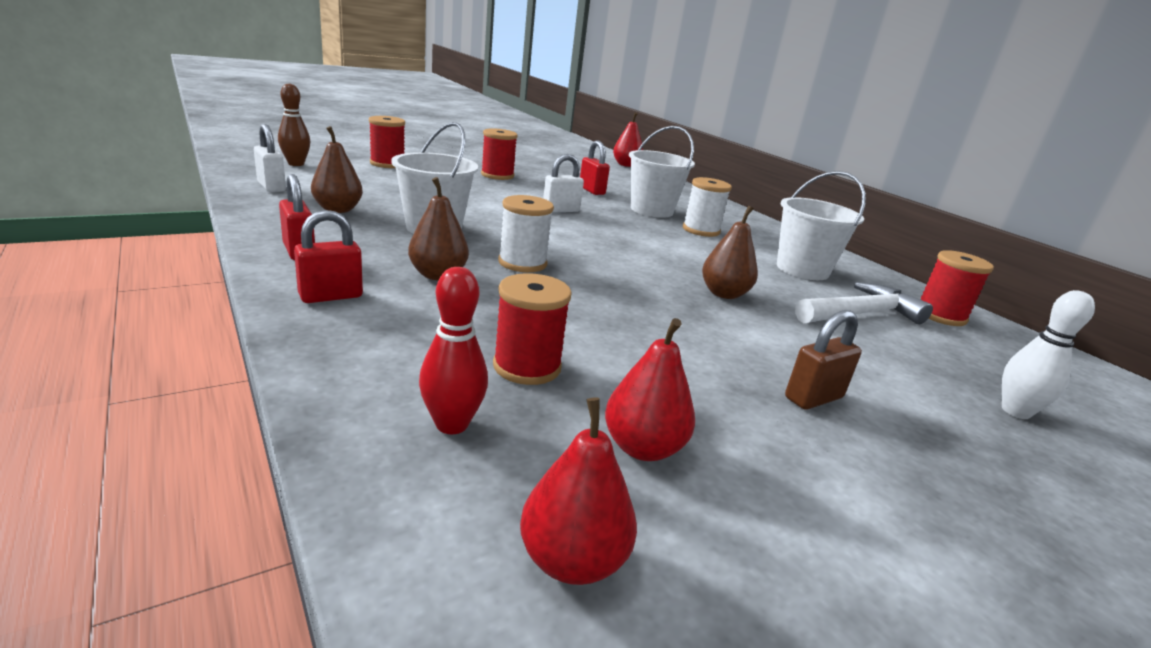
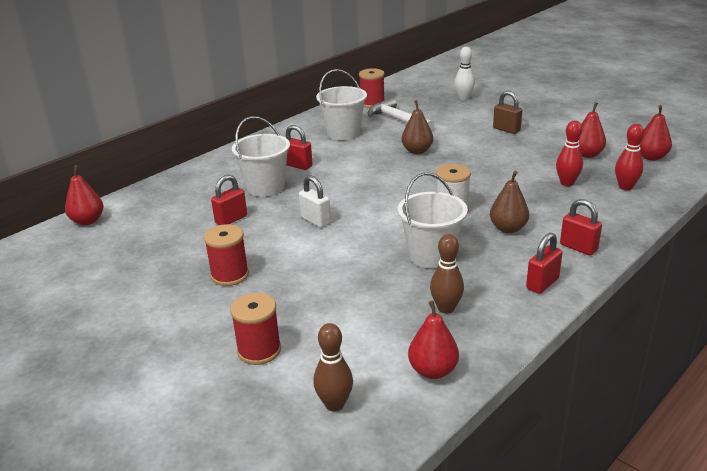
camera: 100 degrees left, 5 degrees up
white padlock [254,124,286,192] -> red pear [408,300,459,379]
brown pear [311,126,363,213] -> brown bowling pin [430,234,464,314]
red spool [493,273,572,385] -> red bowling pin [556,120,583,186]
white spool [683,177,732,237] -> red padlock [286,125,313,170]

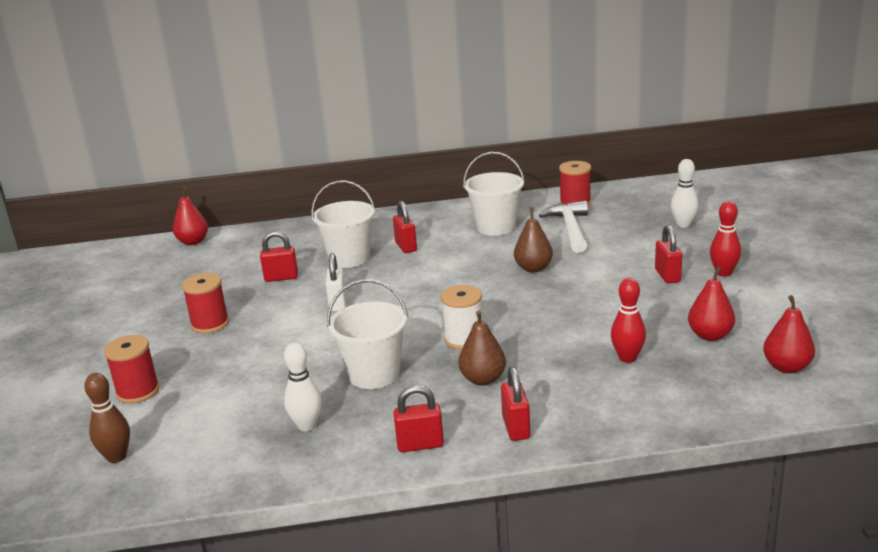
camera: 40 degrees right, 5 degrees down
red pear [408,300,459,379] -> none
brown bowling pin [430,234,464,314] -> white bowling pin [284,343,322,431]
brown padlock [493,91,522,134] -> red padlock [655,225,682,284]
red bowling pin [615,124,644,190] -> red bowling pin moved to [710,201,741,277]

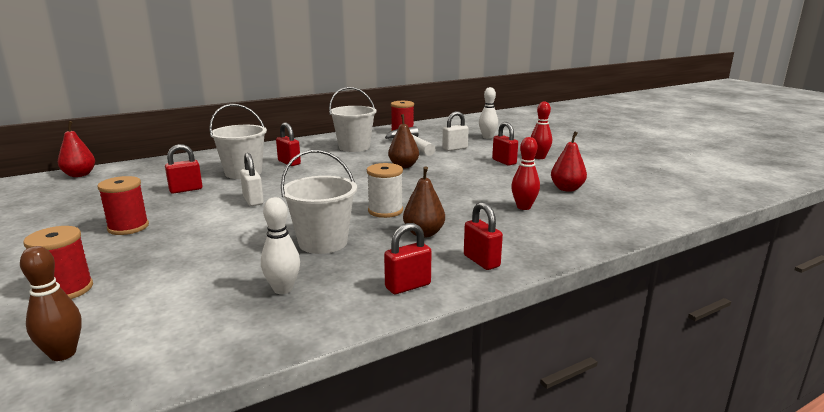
camera: 25 degrees left, 5 degrees down
red pear [763,295,815,373] -> none
none -> white padlock [442,111,469,151]

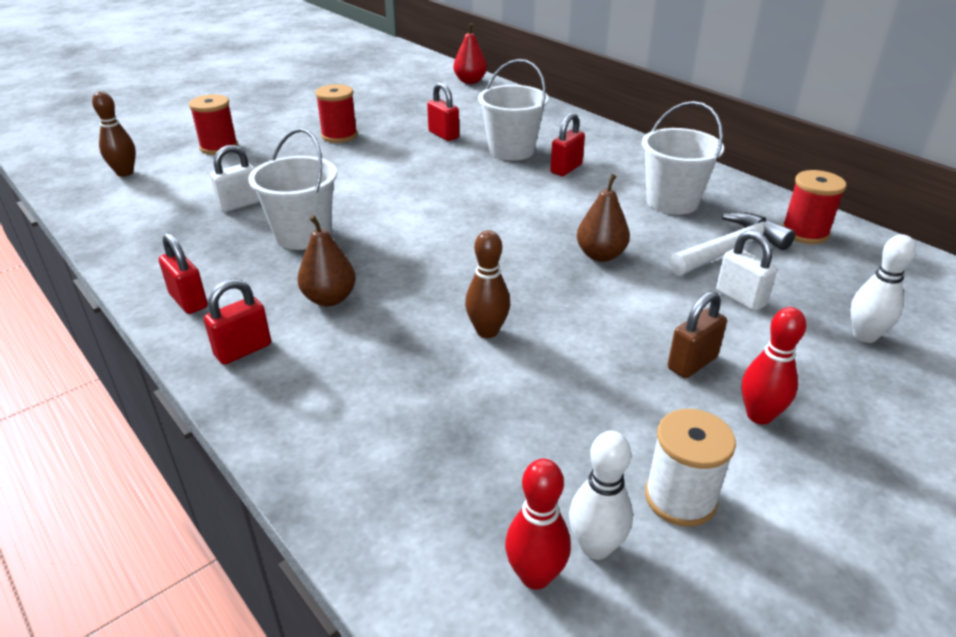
camera: 80 degrees right, 15 degrees up
white padlock [240,153,264,206] -> white padlock moved to [210,145,260,212]
white bowling pin [261,197,300,294] -> white bowling pin moved to [569,431,633,560]
white spool [367,163,403,218] -> white spool moved to [645,409,736,527]
red padlock [492,122,518,166] -> brown padlock [668,291,727,378]
red bowling pin [511,137,540,210] -> red bowling pin moved to [505,459,571,590]
red pear [551,131,587,192] -> none
none -> brown bowling pin [465,230,510,338]

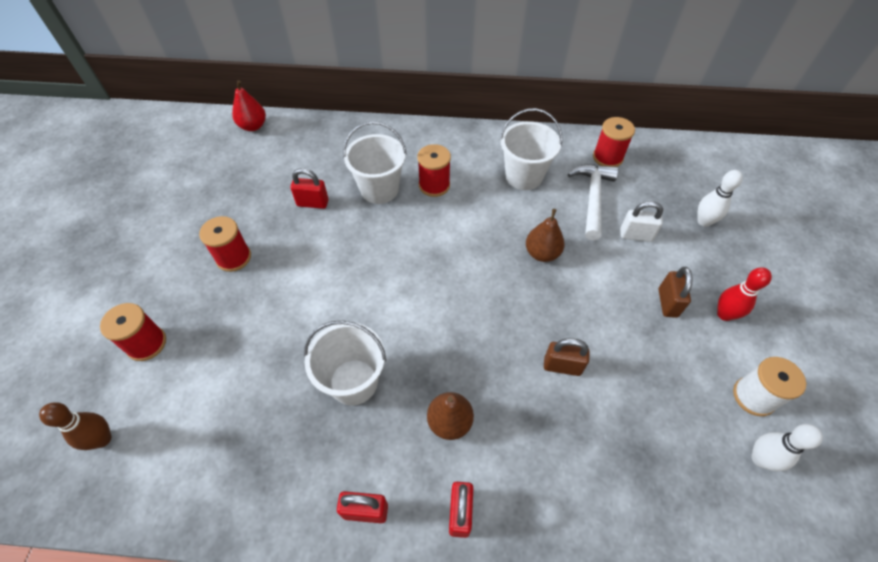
camera: 45 degrees left, 20 degrees up
white padlock [210,145,260,212] -> none
brown bowling pin [465,230,510,338] -> brown padlock [544,338,590,376]
red bowling pin [505,459,571,590] -> none
red padlock [550,113,585,176] -> red spool [418,144,451,197]

